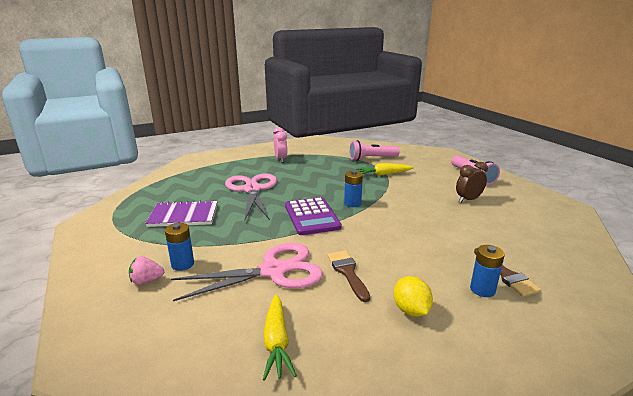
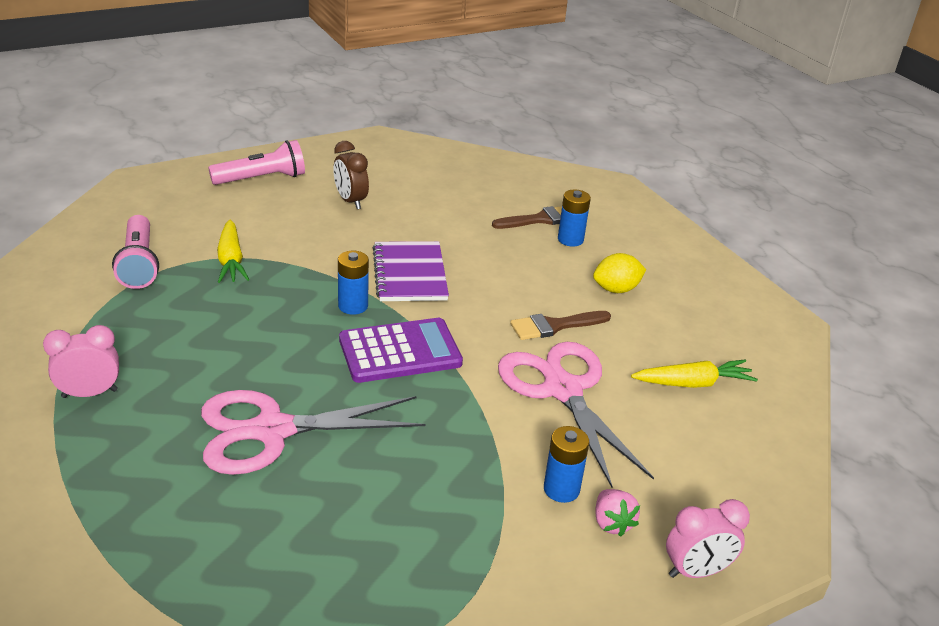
camera: 95 degrees left, 10 degrees up
purple notebook [145,200,218,227] -> purple notebook moved to [373,241,449,301]
none -> pink clock [666,499,750,578]

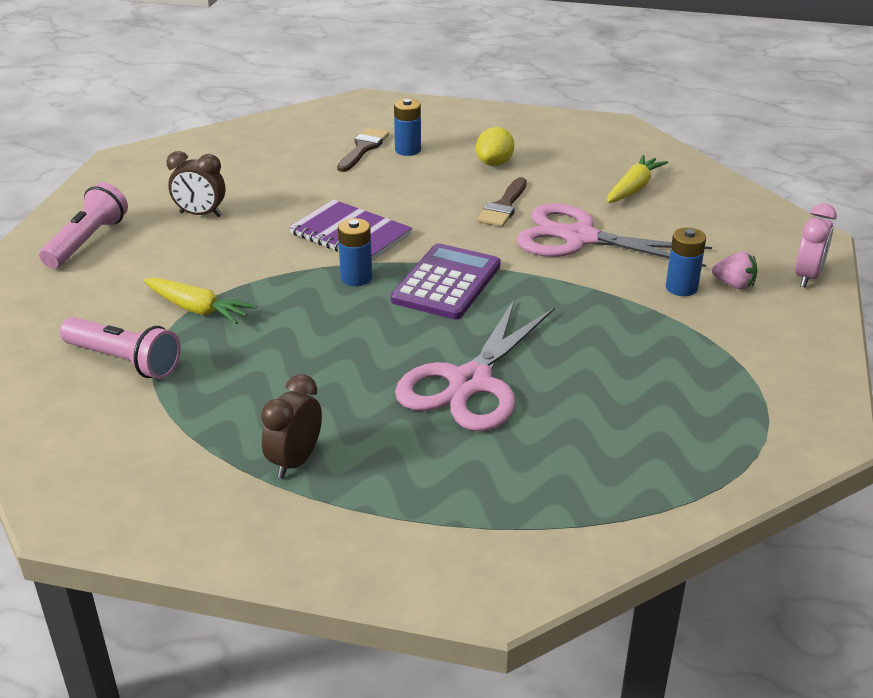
camera: 45 degrees left, 0 degrees up
pink clock [43,325,119,398] -> brown clock [261,374,322,479]

